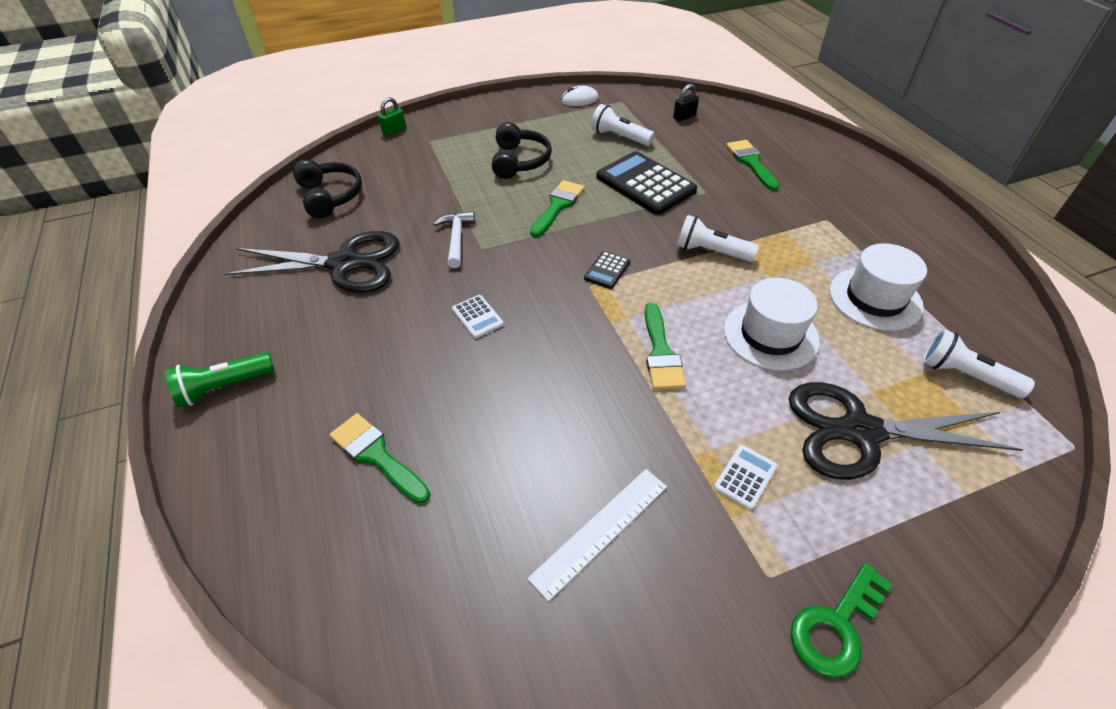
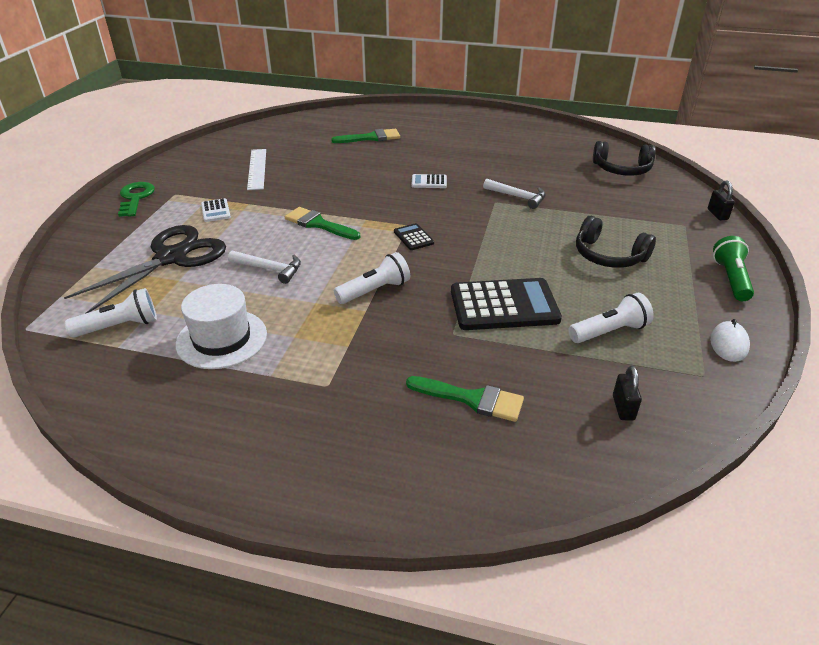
camera: 125 degrees right, 10 degrees down
green flashlight [165,352,274,407] -> green flashlight moved to [713,236,754,301]
black scissors [224,231,399,293] -> none
green padlock [378,97,406,136] -> black padlock [708,181,735,220]
green brush [530,180,585,237] -> none
white hat [724,278,820,371] -> white hammer [228,251,301,284]

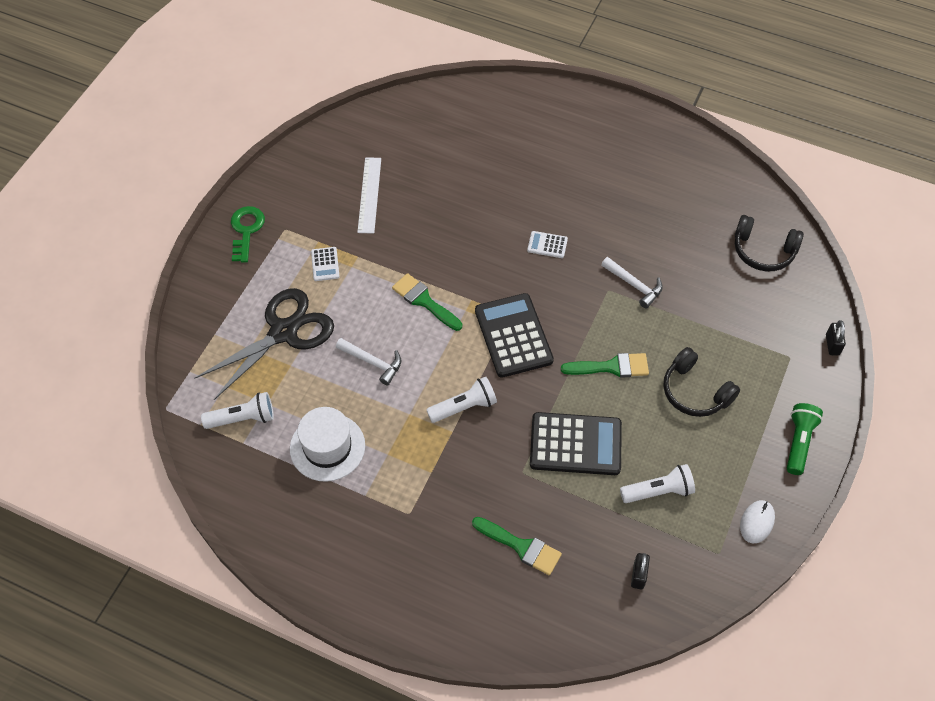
camera: 10 degrees right, 20 degrees up
green brush [331,129,400,143] -> green brush moved to [561,353,649,378]
black calculator [394,223,434,250] -> black calculator [475,293,554,378], size x2.18

